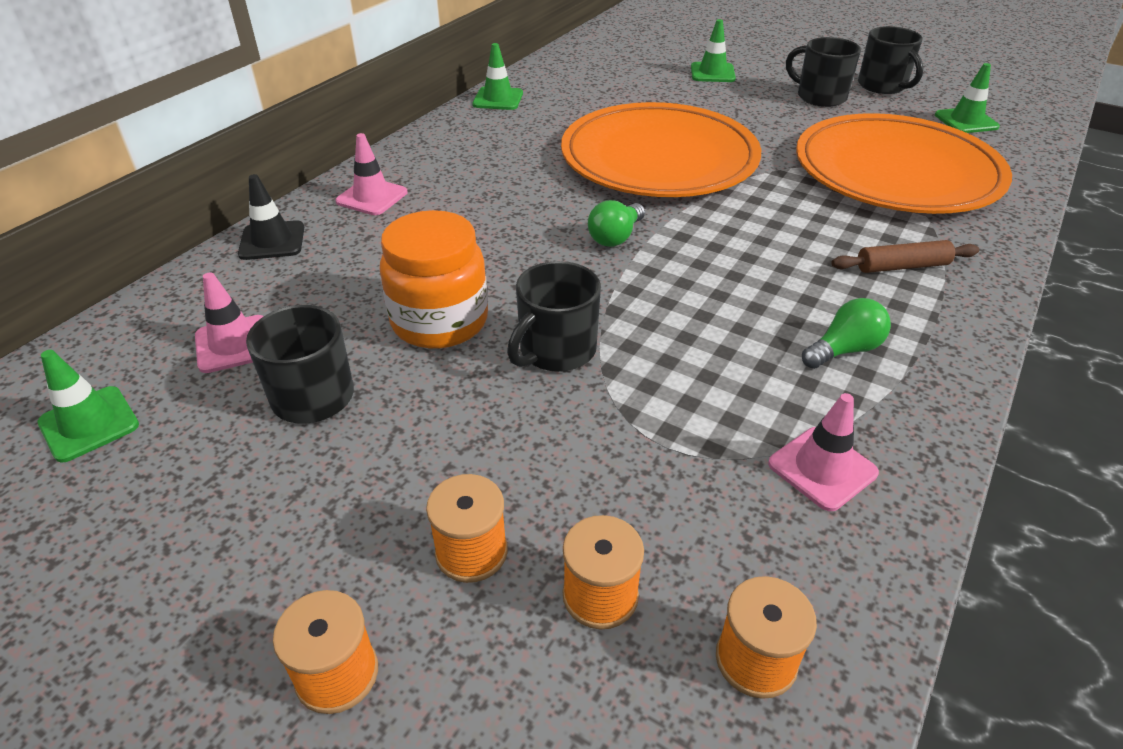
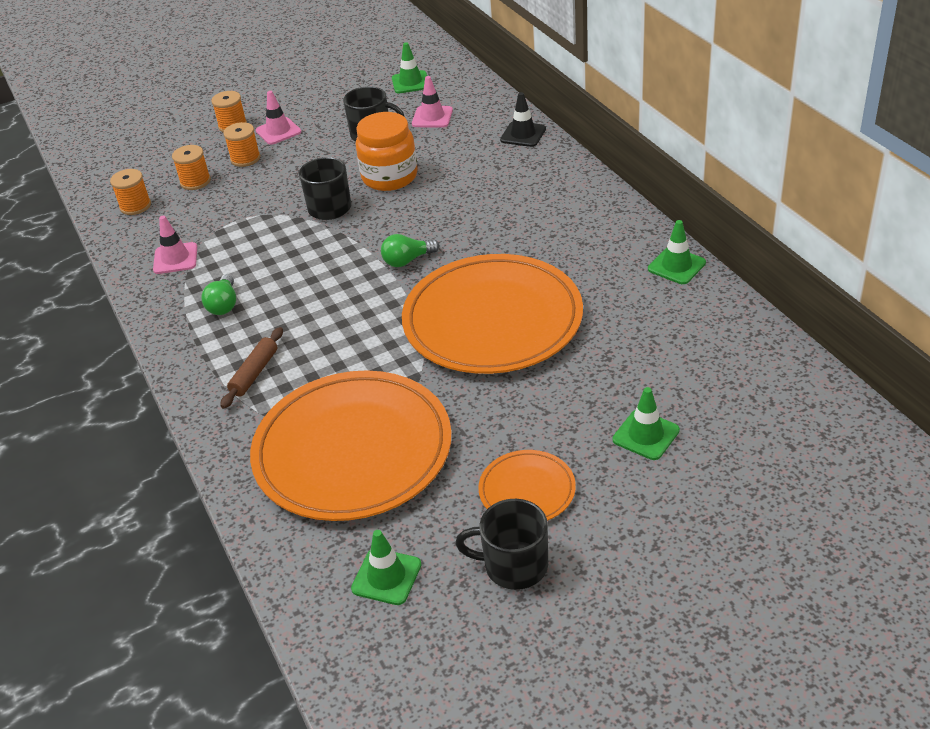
camera: 125 degrees right, 0 degrees up
pink traffic cone [335,133,407,215] -> pink traffic cone moved to [256,91,301,145]
green light bulb [588,200,645,247] -> green light bulb turned 90 degrees counterclockwise [381,234,439,267]
black mug [786,37,861,107] -> orange plate [478,450,576,521]

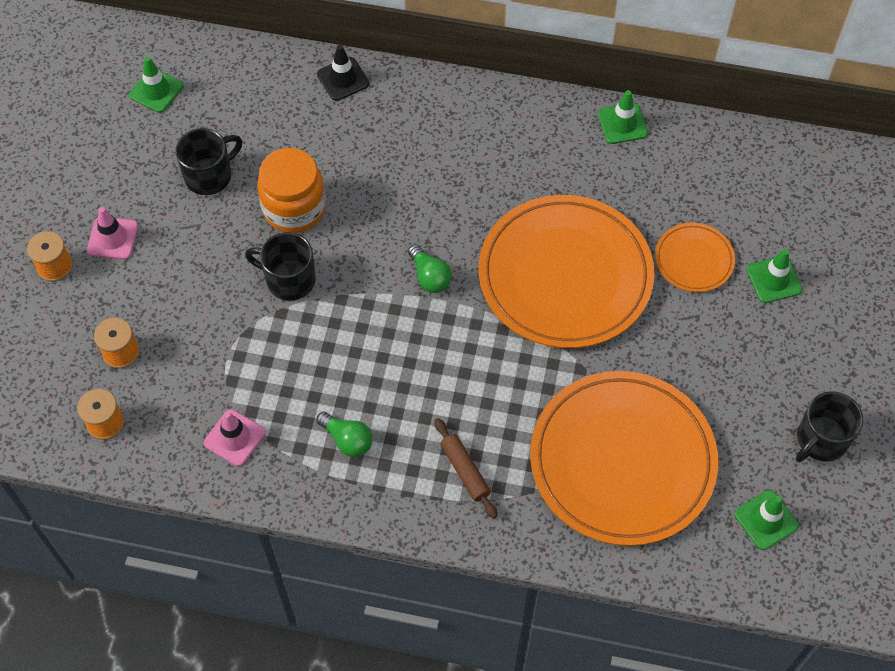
camera: 55 degrees left, 20 degrees up
orange spool [223,122,260,167] -> none
green light bulb [381,234,439,267] -> green light bulb turned 45 degrees counterclockwise [408,244,452,293]
pink traffic cone [412,76,453,128] -> none
orange plate [478,450,576,521] -> orange plate moved to [655,223,735,292]

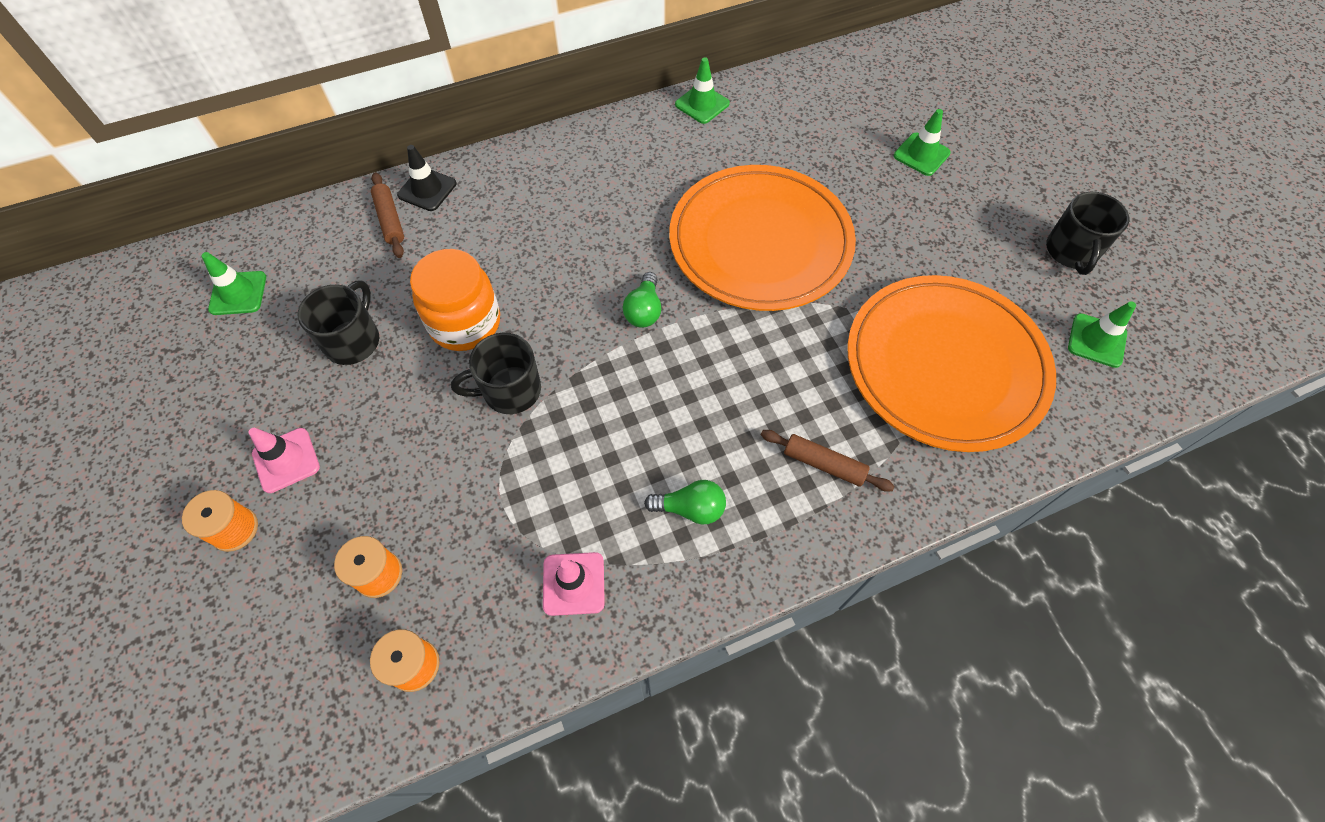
camera: 35 degrees left, 0 degrees up
green light bulb [408,244,452,293] -> green light bulb turned 75 degrees clockwise [623,272,661,328]
orange plate [655,223,735,292] -> none
none -> brown rolling pin [371,172,404,258]

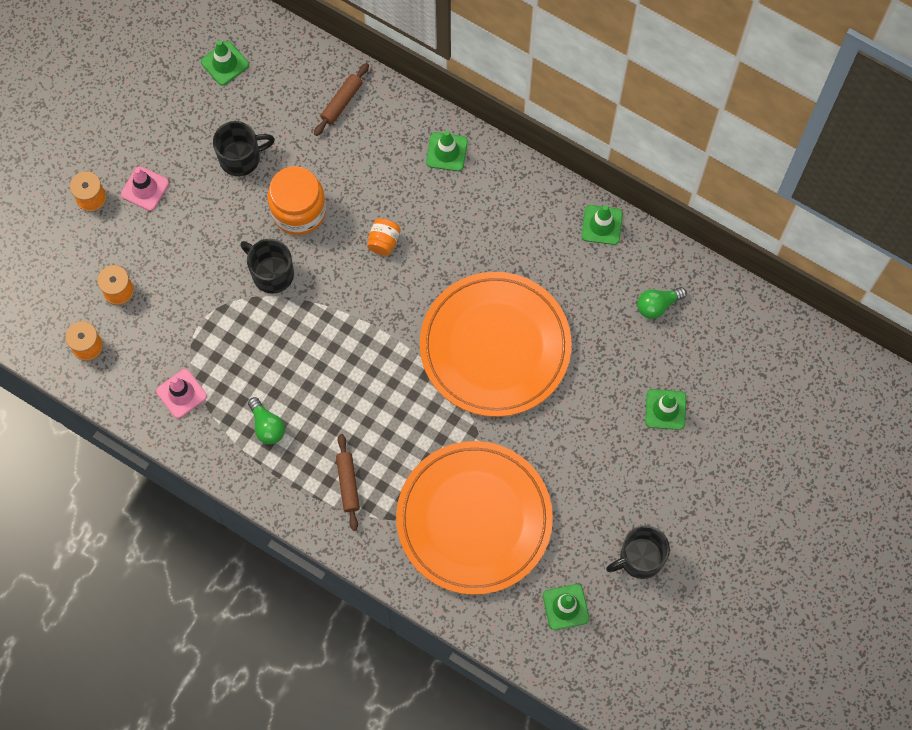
camera: 55 degrees right, 10 degrees up
black traffic cone [397,145,456,211] -> none
green light bulb [623,272,661,328] -> green light bulb moved to [637,287,687,319]
none -> orange jar [367,218,400,255]
none -> green traffic cone [426,131,468,171]

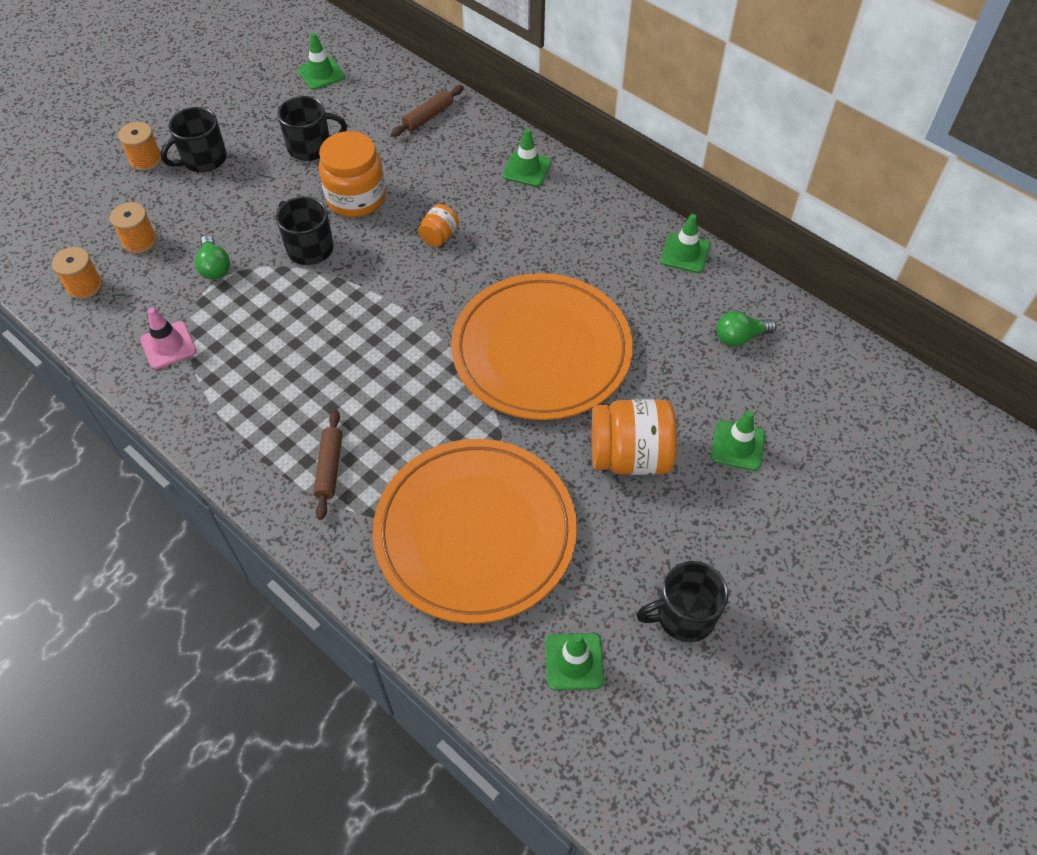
camera: 10 degrees right, 15 degrees down
pink traffic cone [121,166,169,211] -> black mug [160,107,227,172]
green light bulb [248,397,285,444] -> green light bulb moved to [195,235,230,279]
none -> orange jar [591,399,677,475]

